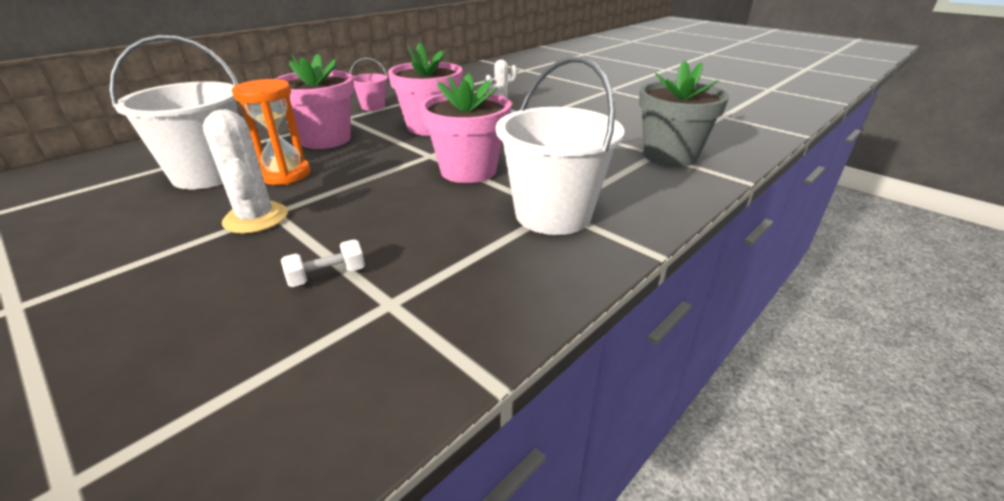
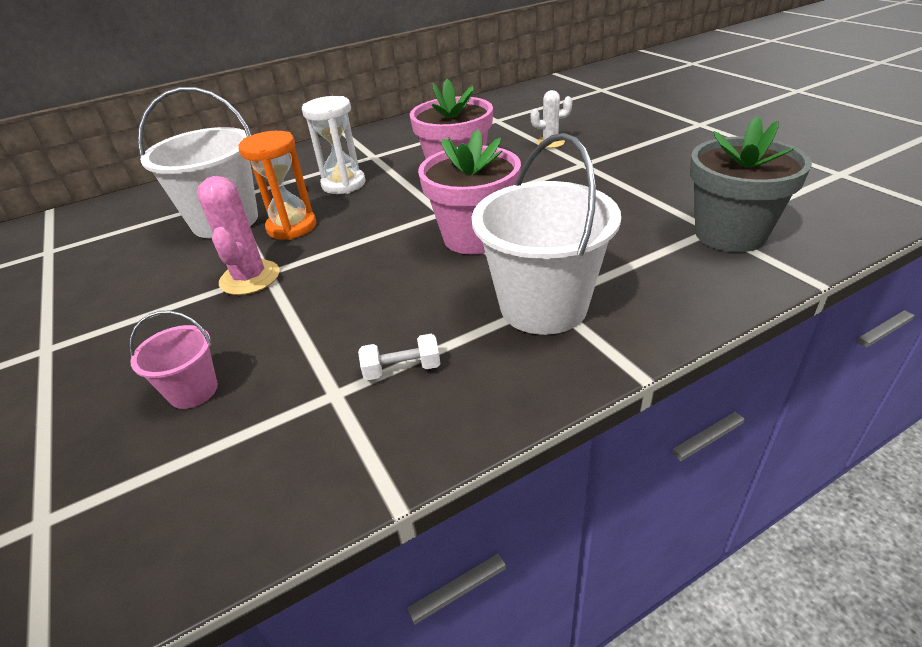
camera: 20 degrees right, 5 degrees up
white cactus [203,109,288,234] -> pink cactus [197,176,280,295]
pink flower pot [275,53,354,149] -> white hourglass [302,96,366,194]
white dumbbell [281,239,365,287] -> white dumbbell moved to [358,334,440,380]
pink bucket [350,58,388,111] -> pink bucket moved to [129,311,218,409]

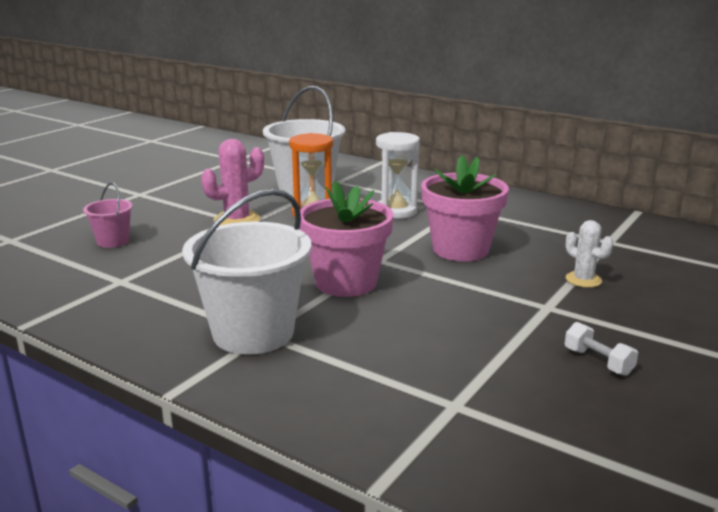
camera: 60 degrees right, 15 degrees down
white dumbbell [358,334,440,380] -> white dumbbell moved to [565,322,638,376]
grey flower pot [690,116,812,252] -> none

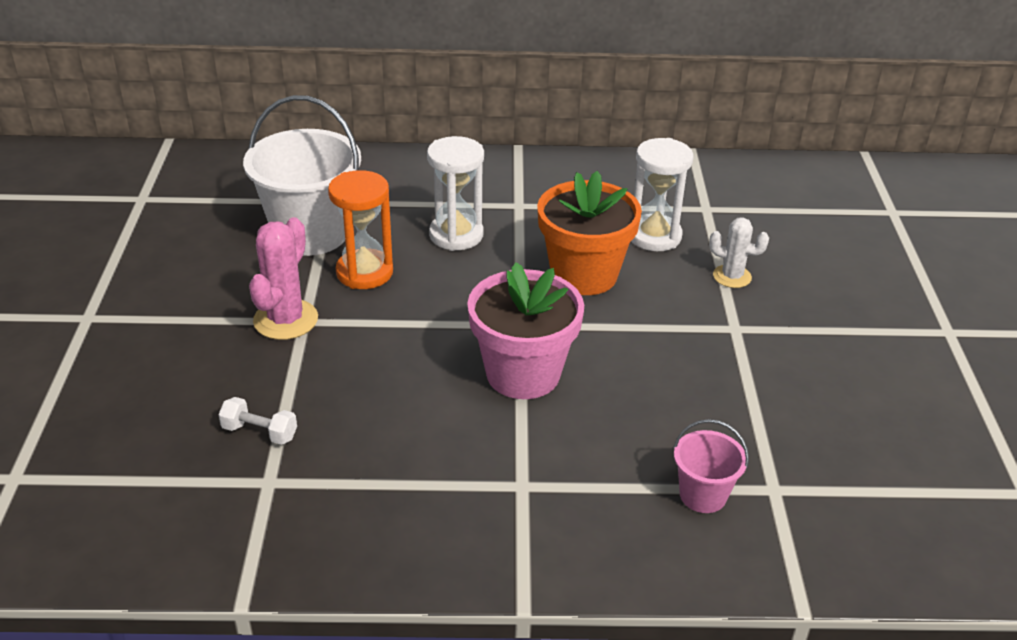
camera: 35 degrees left, 15 degrees up
pink bucket [83,182,133,248] -> pink bucket moved to [673,419,749,513]
white bucket [182,189,312,355] -> none
pink flower pot [421,155,509,261] -> orange flower pot [537,171,642,295]
white dumbbell [565,322,638,376] -> white dumbbell moved to [219,397,297,445]
none -> white hourglass [632,138,694,251]

